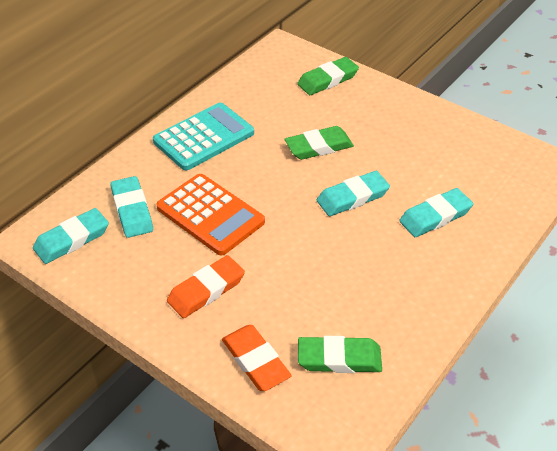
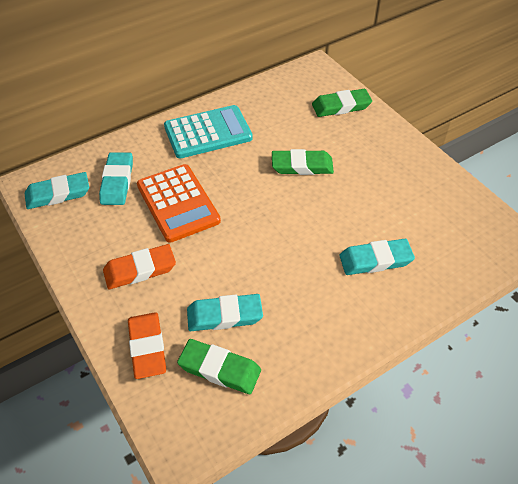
camera: 20 degrees right, 5 degrees up
turquoise eraser [317,171,390,216] -> turquoise eraser moved to [187,294,263,331]

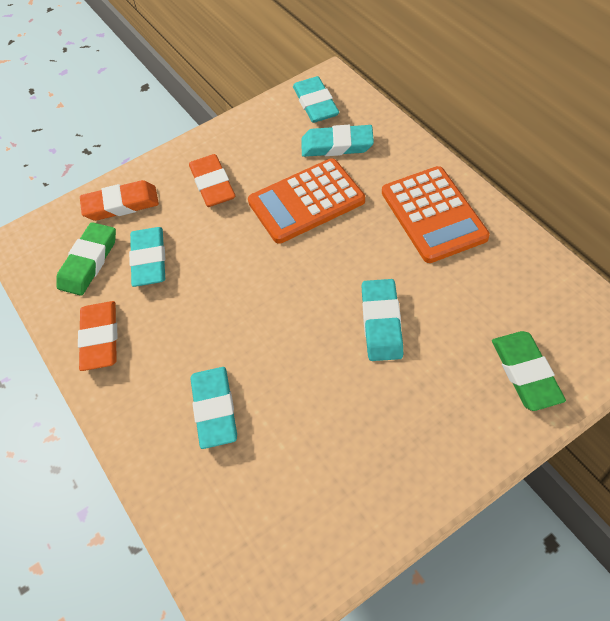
camera: 95 degrees right, 5 degrees up
turquoise calculator [164,105,253,158] -> orange calculator [382,166,490,263]
green eraser [272,149,334,175] -> turquoise eraser [362,279,403,361]
none -> orange eraser [78,301,117,371]

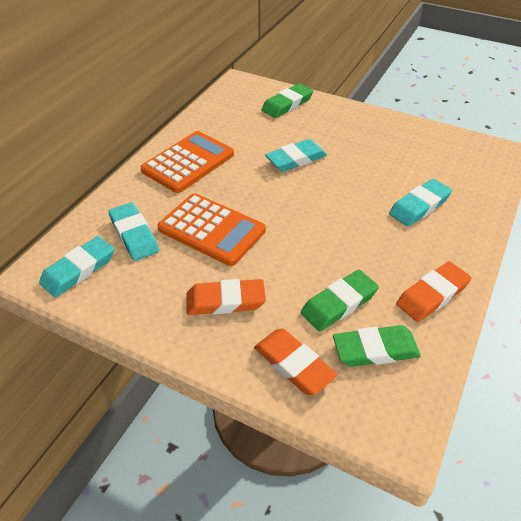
camera: 125 degrees left, 10 degrees down
turquoise eraser [129,227,165,287] -> green eraser [301,270,379,331]
orange eraser [189,154,235,207] -> orange eraser turned 45 degrees clockwise [187,279,266,315]

